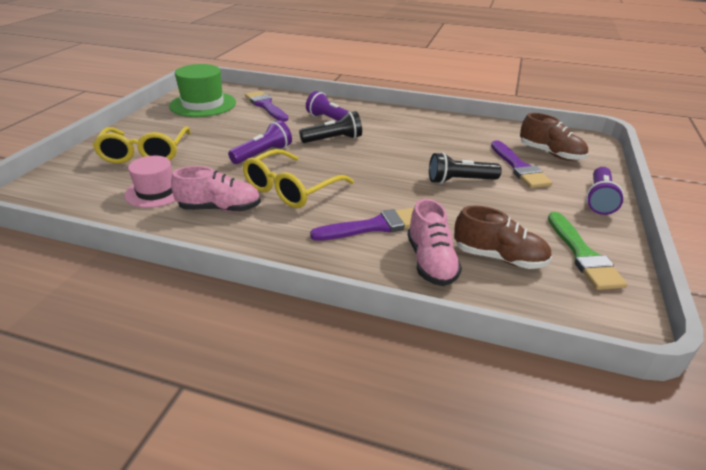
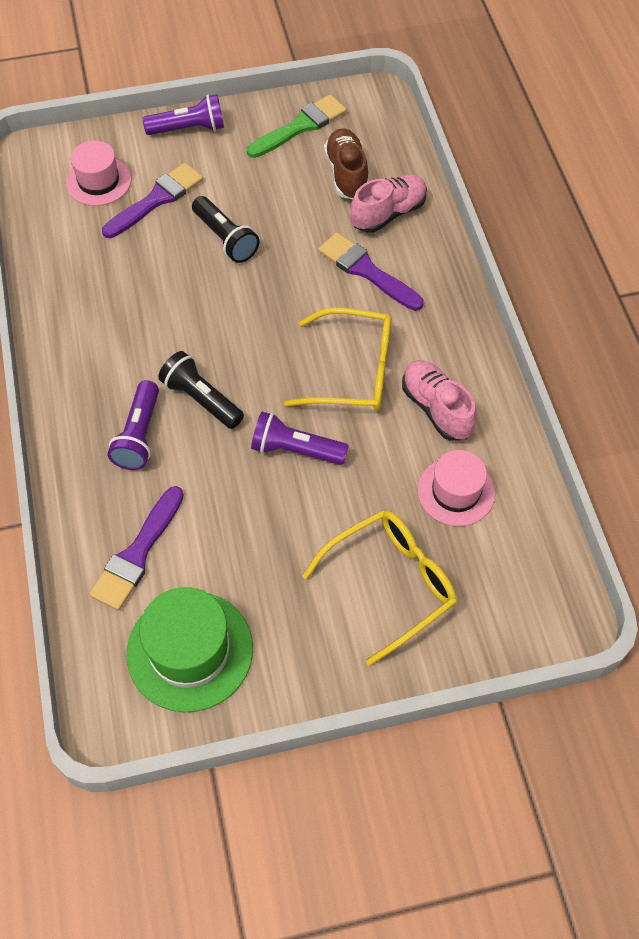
camera: 120 degrees left, 25 degrees up
brown shoe [520,113,588,161] -> pink hat [66,141,131,206]

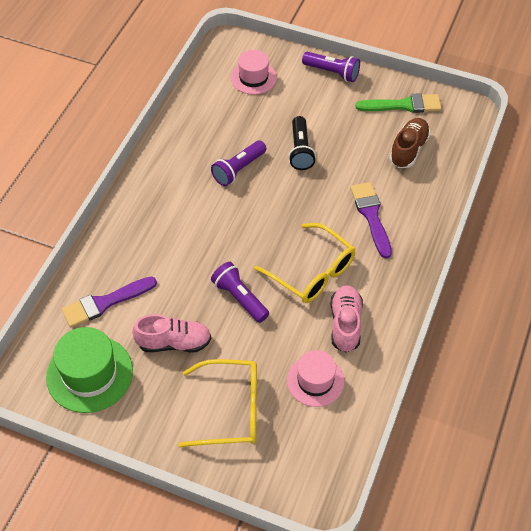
camera: 35 degrees right, 5 degrees down
purple brush [102,163,203,238] -> none
purple flashlight [107,380,159,470] -> purple flashlight moved to [211,140,266,186]
black flashlight [158,351,244,429] -> none
pink shoe [350,175,427,233] -> pink shoe moved to [132,314,211,353]

